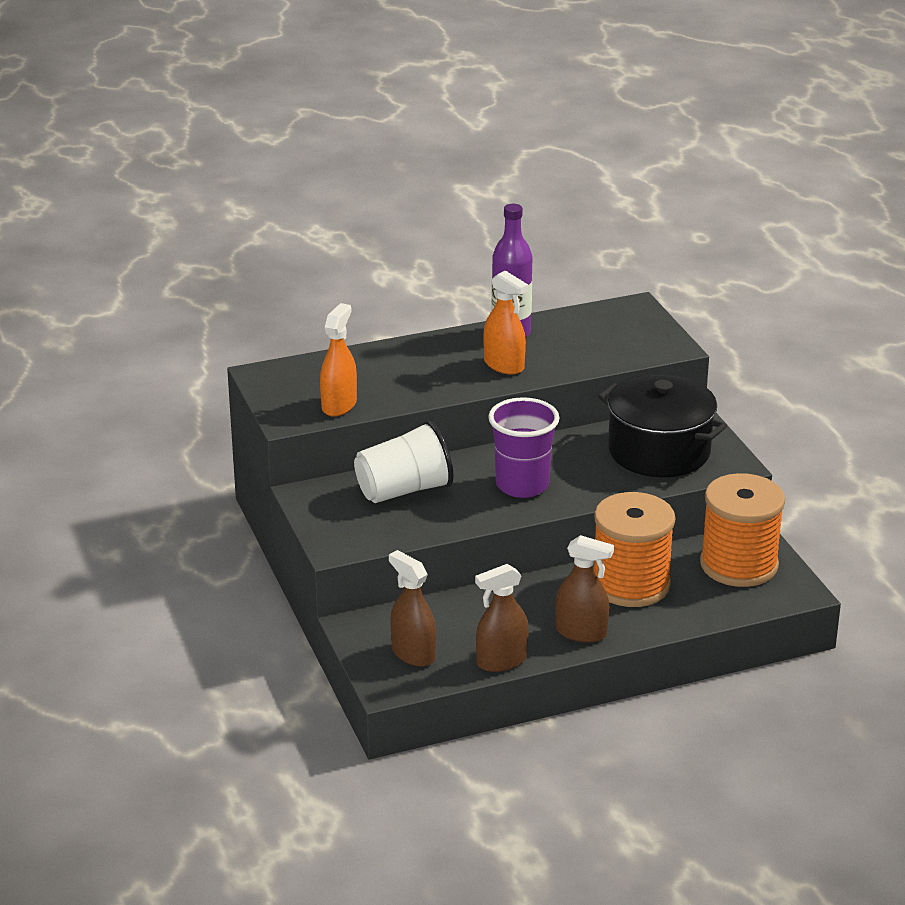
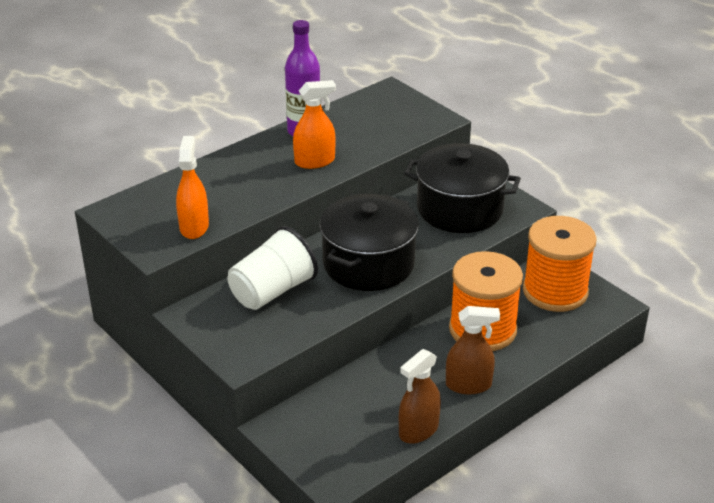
camera: 20 degrees left, 5 degrees up
brown spray bottle [389,550,436,667] -> none
orange spray bottle [484,270,528,375] -> orange spray bottle turned 45 degrees counterclockwise [293,80,336,169]
purple cup [488,397,560,498] -> black pot [320,194,419,291]

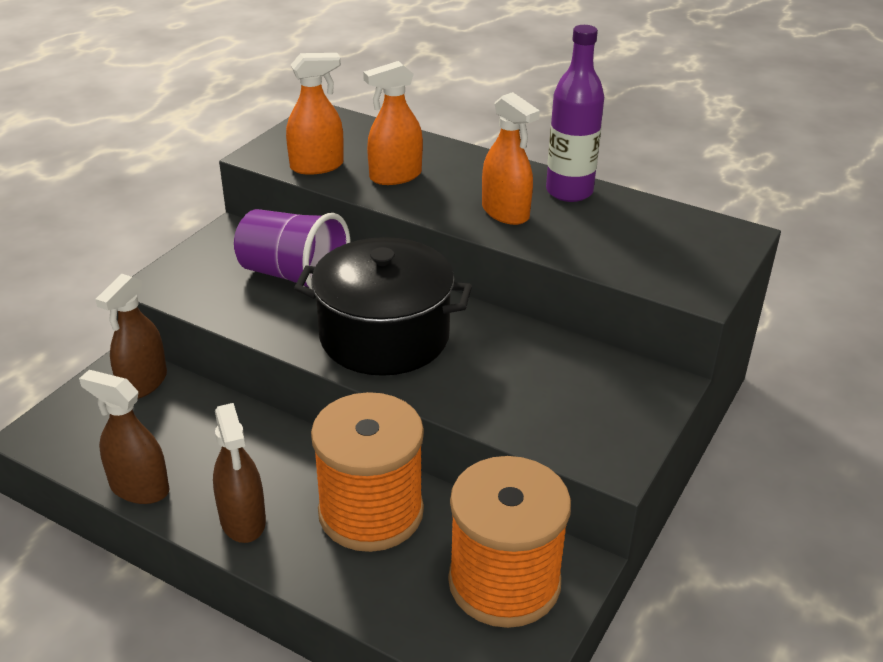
camera: 70 degrees right, 0 degrees up
white cup [227,226,318,310] -> purple cup [234,209,350,290]
black pot [404,143,521,233] -> none
none -> brown spray bottle [95,274,167,399]
none -> orange spray bottle [363,61,423,185]

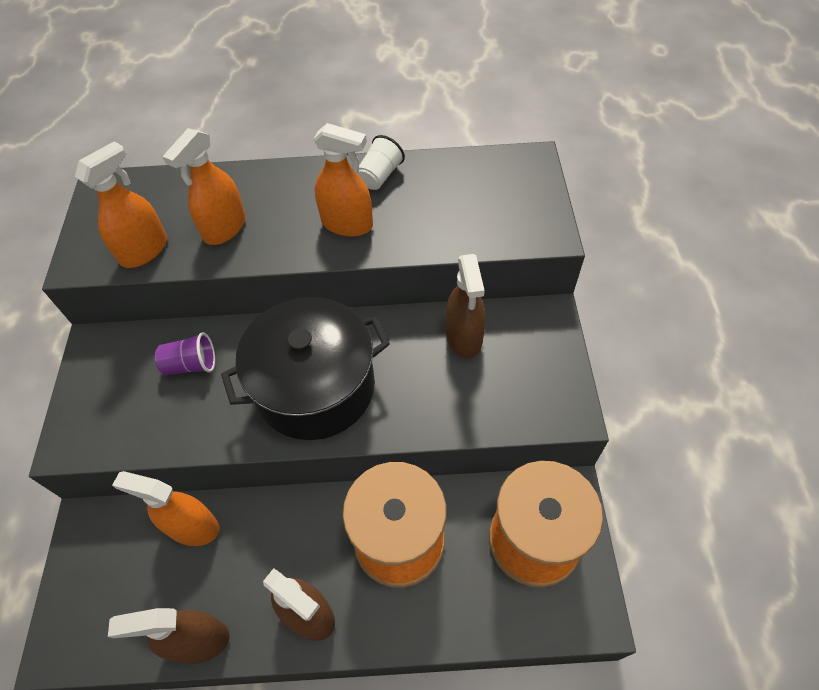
camera: 30 degrees left, 20 degrees up
brown spray bottle [95,274,167,399] -> brown spray bottle moved to [446,254,486,358]
purple cup [234,209,350,290] -> purple cup [155,332,215,375], size x0.52
purple bottle [546,25,604,202] -> white cup [356,135,405,190]
none -> orange spray bottle [112,471,220,546]

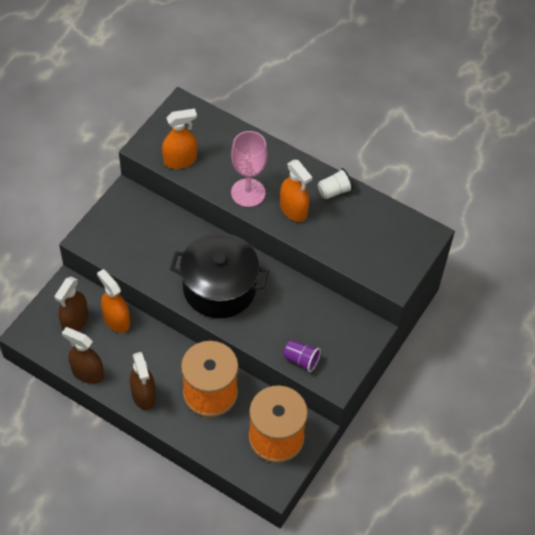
camera: 30 degrees right, 0 degrees up
purple cup [155,332,215,375] -> purple cup moved to [283,340,321,372]
orange spray bottle [162,128,246,245] -> none
brown spray bottle [446,254,486,358] -> brown spray bottle moved to [54,277,88,331]
none -> pink goblet [231,131,268,207]

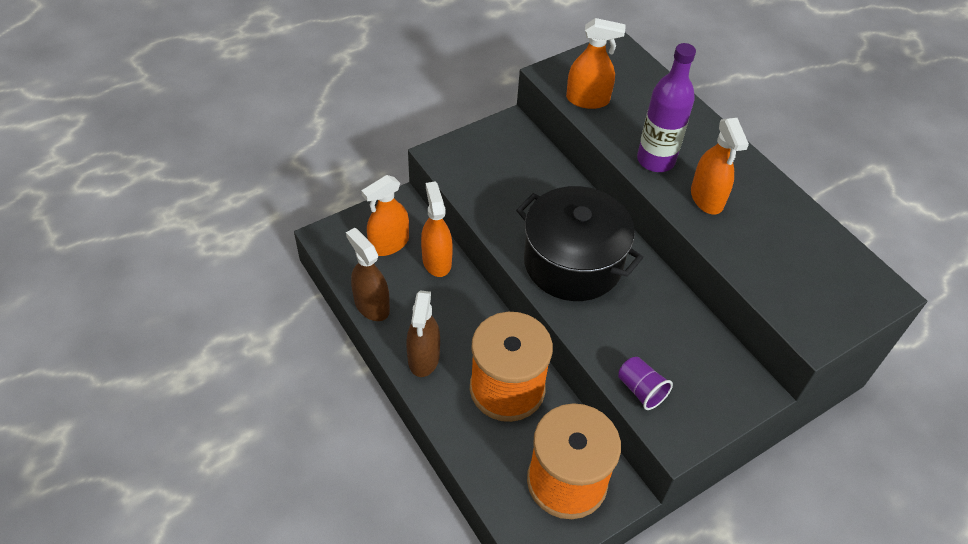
camera: 25 degrees right, 5 degrees down
brown spray bottle [54,277,88,331] -> orange spray bottle [361,175,409,256]
pink goblet [231,131,268,207] -> purple bottle [637,43,696,172]
white cup [318,168,353,199] -> none

